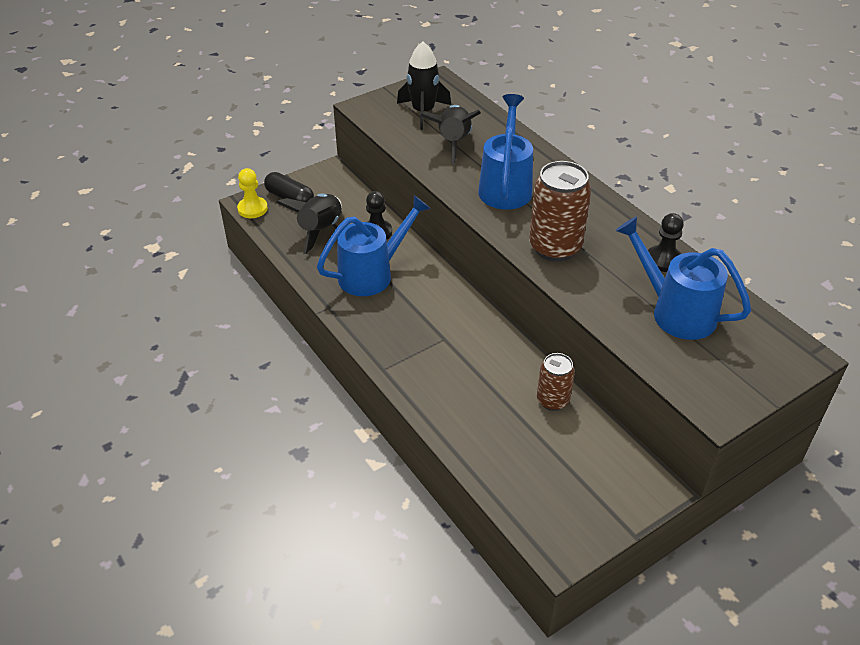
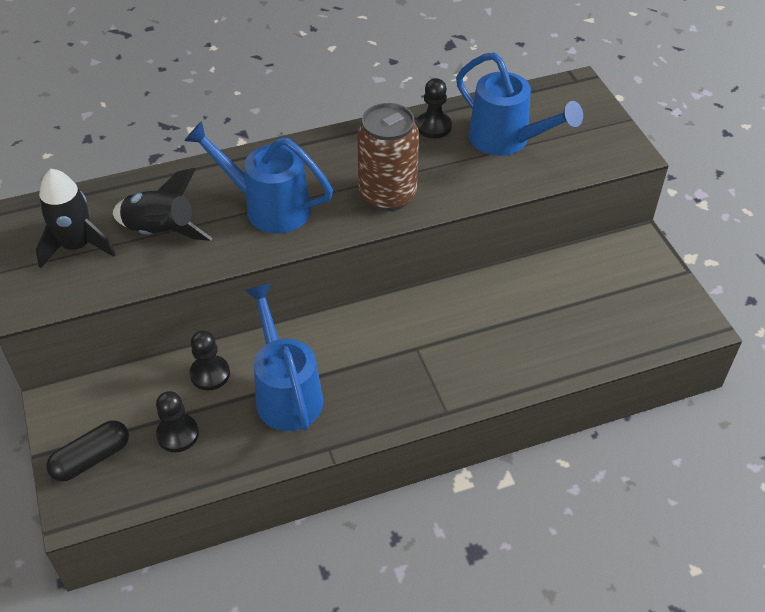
camera: 75 degrees left, 5 degrees up
yellow pawn [237,168,268,218] -> none
black rocket [276,194,342,254] -> black pawn [156,391,199,452]
brown can [537,353,575,411] -> none
blue watering can [615,216,751,340] -> blue watering can turned 105 degrees counterclockwise [456,53,583,156]

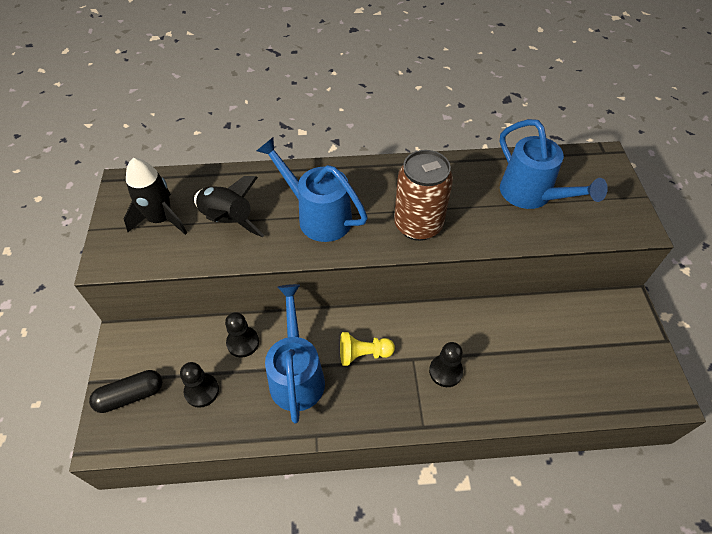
camera: 15 degrees right, 5 degrees up
black pawn [416,78,452,138] -> black pawn moved to [429,342,463,387]
none -> yellow pawn [340,332,395,366]

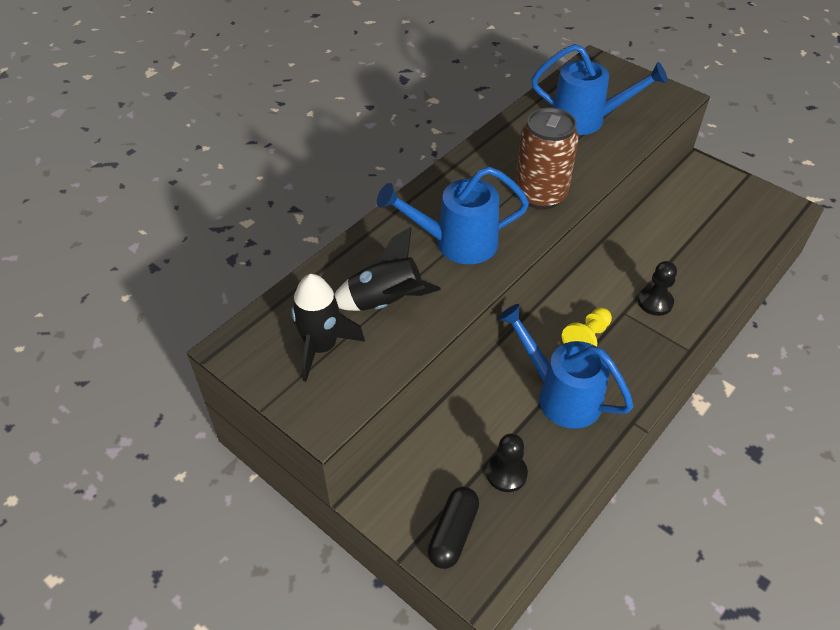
camera: 45 degrees left, 5 degrees down
black pawn [225,312,259,358] -> none

